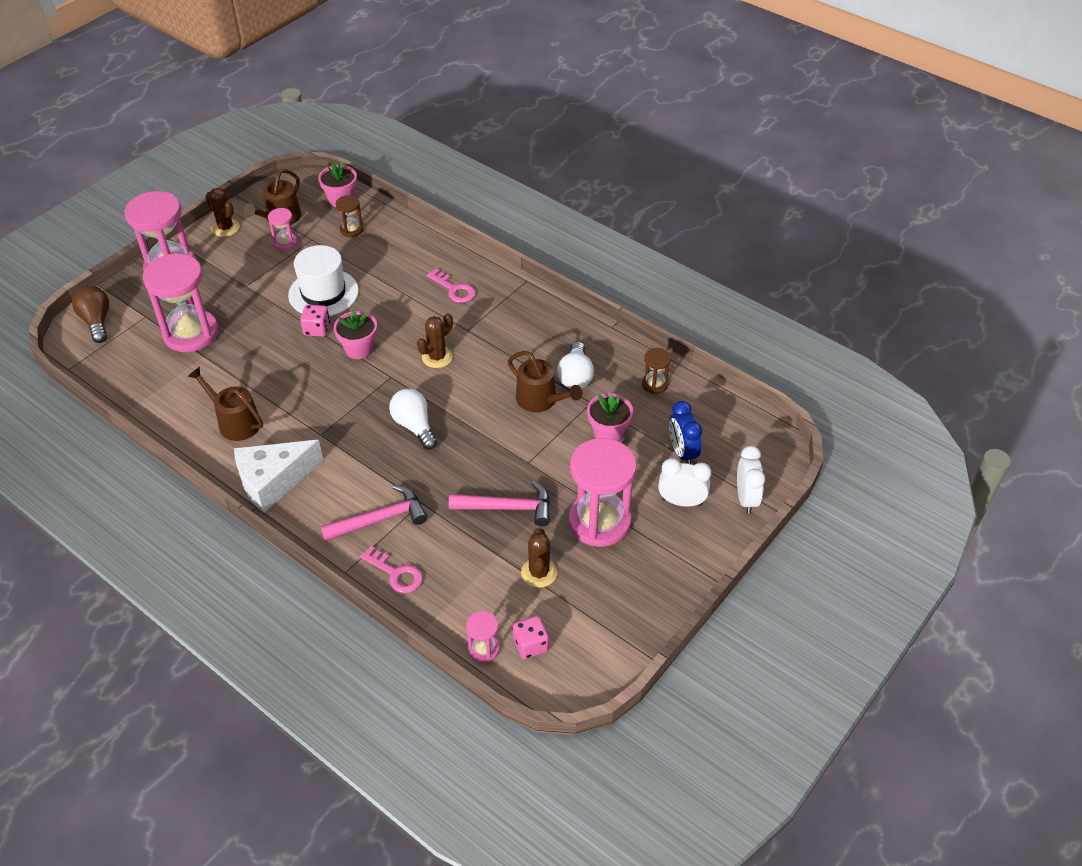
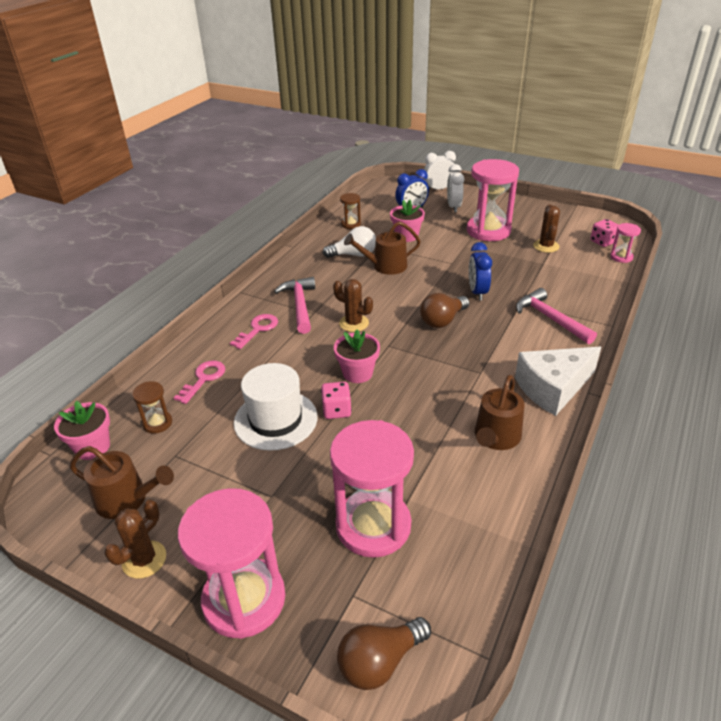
camera: 100 degrees left, 10 degrees down
white cheese [234,440,323,513] -> white cheese turned 105 degrees clockwise [515,347,601,416]
pink hourglass [268,208,297,250] -> none
pink key [360,546,423,593] -> pink key moved to [174,360,225,404]
white light bulb [389,389,437,450] -> brown light bulb [420,293,469,328]
pink hammer [449,480,550,526] -> pink hammer moved to [274,277,315,334]
brown watering can [508,351,582,412] -> brown watering can turned 135 degrees counterclockwise [344,221,421,275]
brown cactus [521,528,557,588] -> brown cactus turned 75 degrees counterclockwise [533,204,560,253]
none -> blue clock [469,242,492,300]

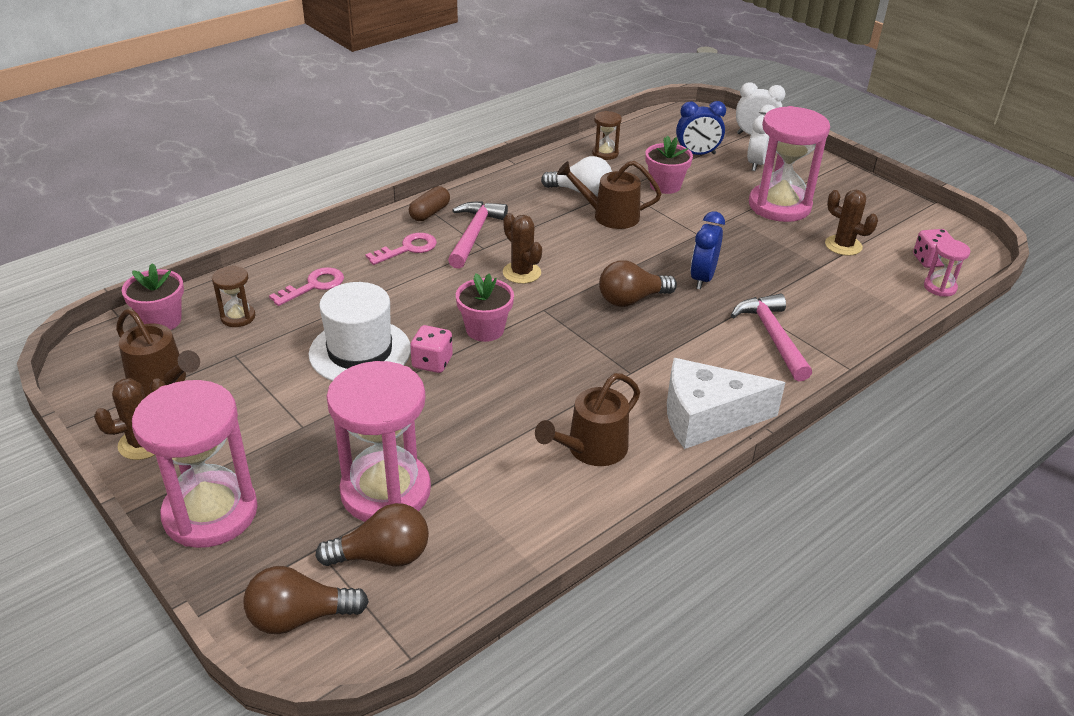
camera: 20 degrees right, 0 degrees up
brown cactus [533,204,560,253] -> brown cactus turned 75 degrees counterclockwise [825,190,878,256]
none -> brown light bulb [316,503,429,566]
none -> brown capsule [409,186,450,221]

